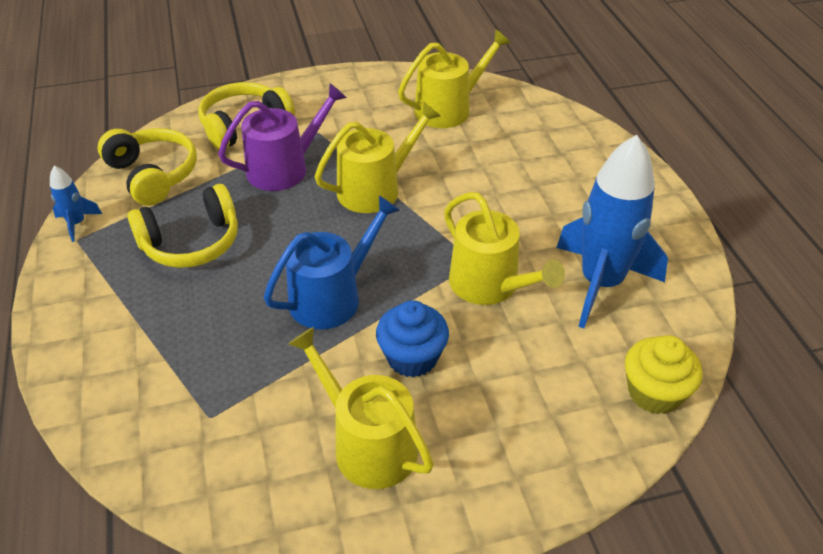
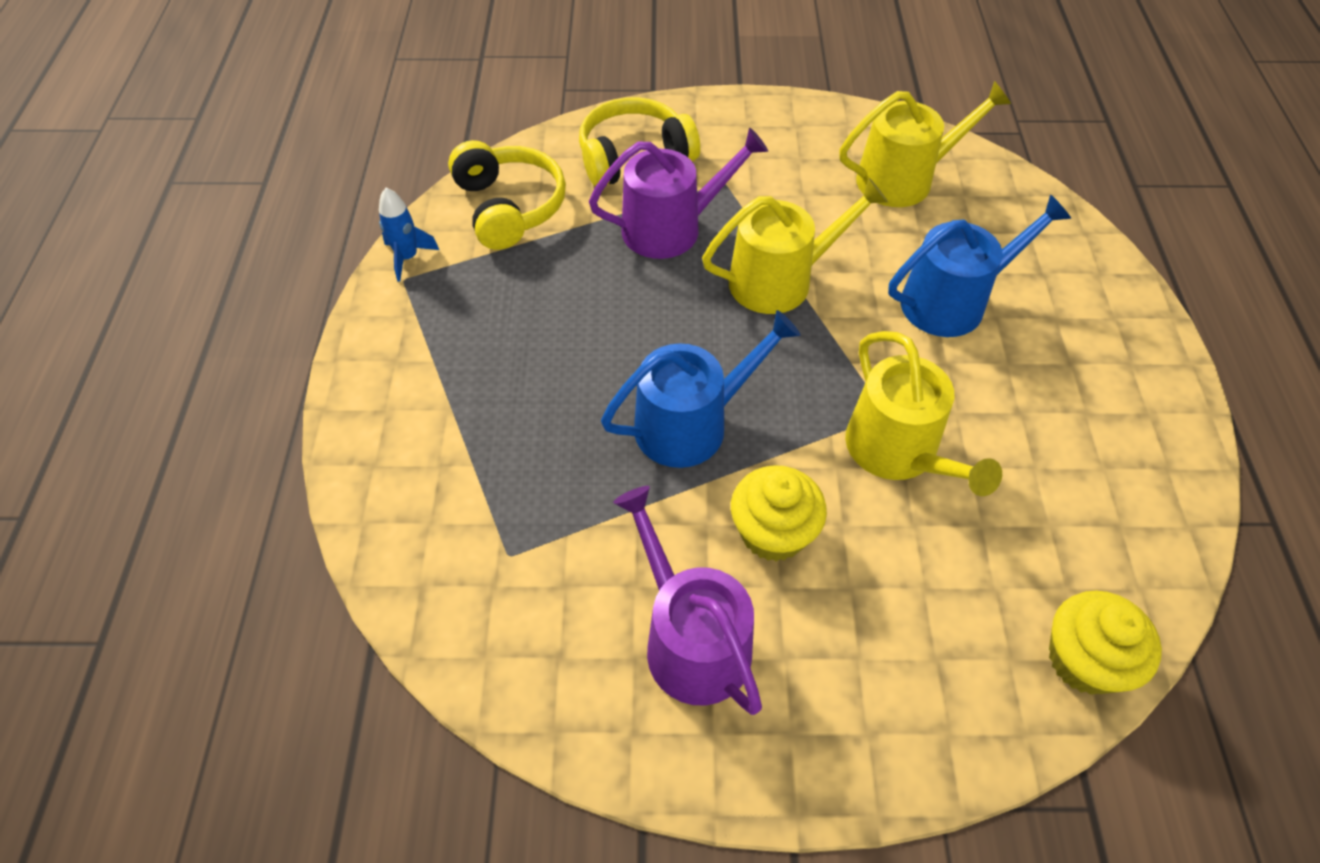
camera: 15 degrees right, 10 degrees up
yellow headphones [127,184,238,268] -> none
yellow watering can [288,327,434,489] -> purple watering can [613,486,762,715]
blue cupcake [376,300,449,377] -> yellow cupcake [731,465,827,562]
blue rocket [556,135,668,328] -> none
none -> blue watering can [888,195,1071,337]

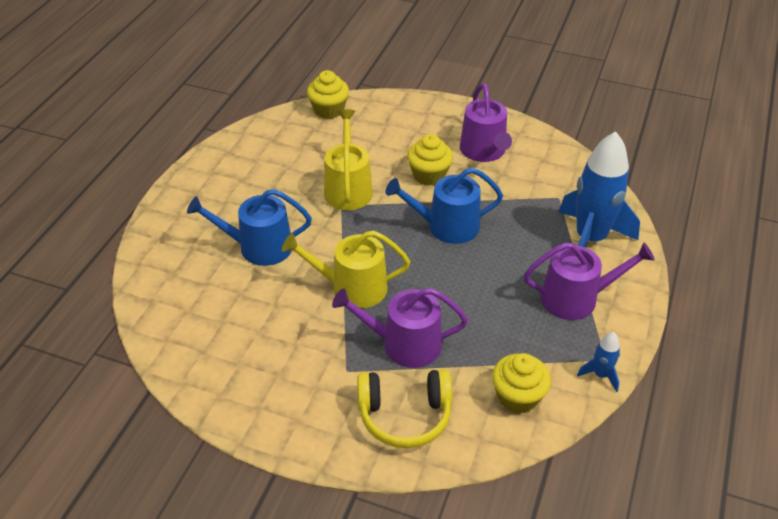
camera: 160 degrees left, 10 degrees down
yellow headphones [448,140,566,250] -> yellow cupcake [492,353,551,413]
yellow watering can [839,81,1011,207] -> none
none -> purple watering can [524,242,655,320]
none -> blue rocket [559,131,640,248]

